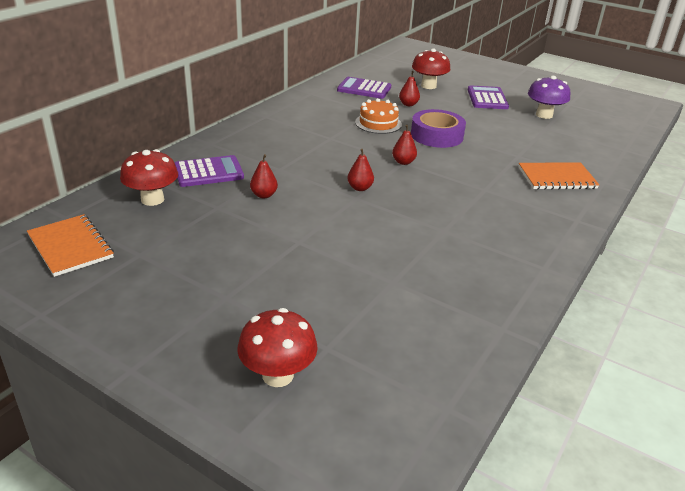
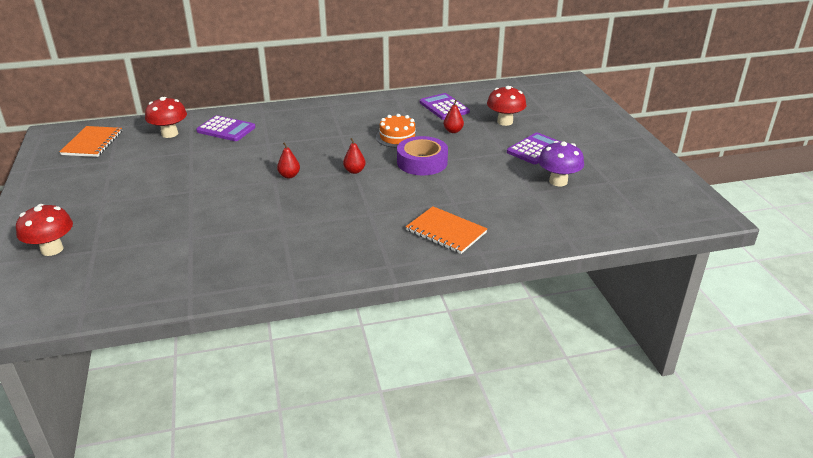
camera: 45 degrees right, 0 degrees up
red pear [250,154,278,198] -> none

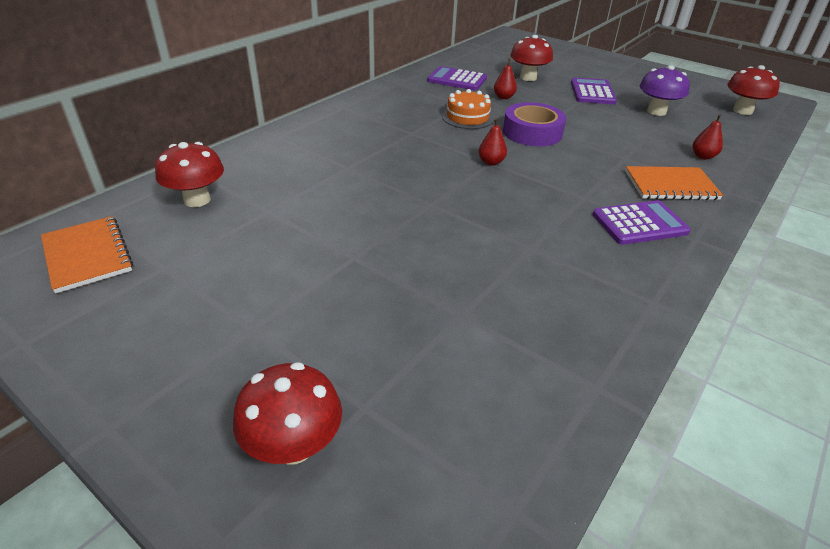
camera: 40 degrees left, 5 degrees up
purple calculator [196,115,255,141] -> purple calculator moved to [593,200,691,245]
red pear [277,142,300,178] -> red pear moved to [693,114,723,160]
none -> red mushroom [727,65,780,115]

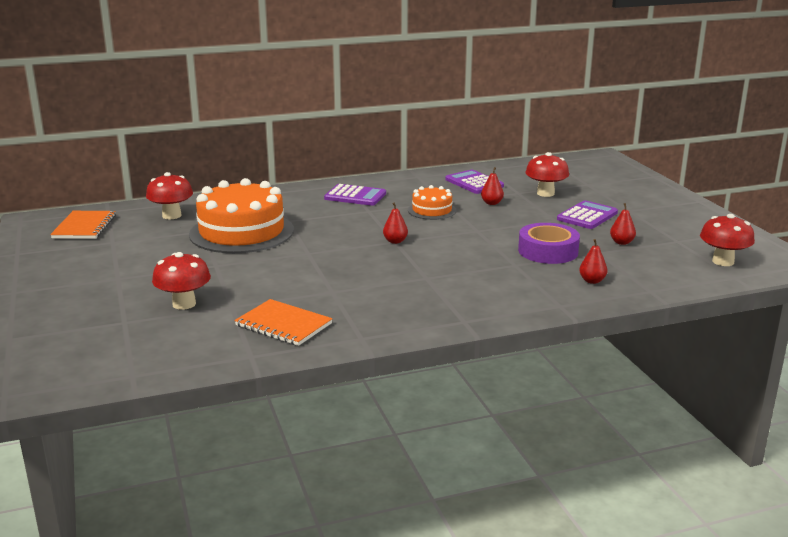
camera: 35 degrees right, 15 degrees down
red mushroom [233,362,342,465] -> red mushroom moved to [152,252,211,310]
purple tape [503,102,566,146] -> purple tape moved to [518,223,580,264]
purple calculator [593,200,691,245] -> purple calculator moved to [324,184,386,206]
orange notebook [625,166,723,200] -> orange notebook moved to [234,299,333,346]
purple mushroom [640,65,690,116] -> red pear [610,203,636,245]
none -> orange cake [189,178,294,253]

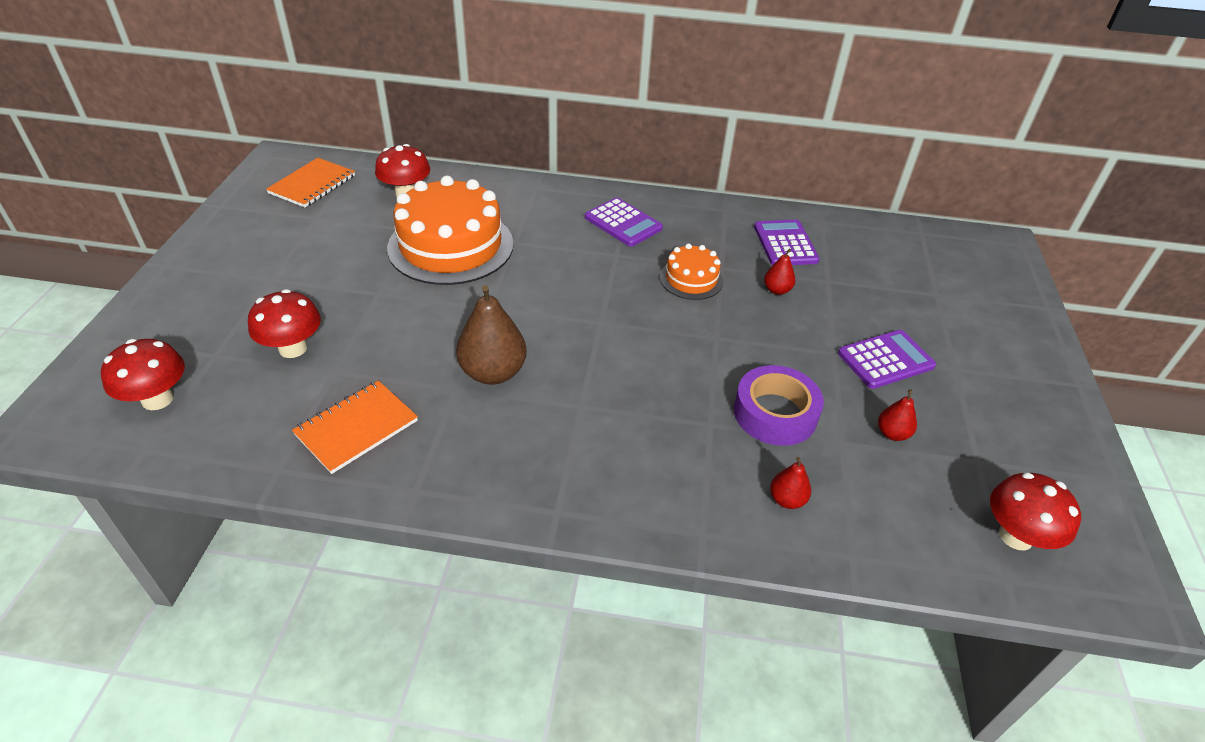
camera: 25 degrees right, 20 degrees up
orange notebook [234,299,333,346] -> orange notebook turned 75 degrees clockwise [292,380,418,474]
red pear [383,202,408,244] -> none
red mushroom [525,152,569,197] -> red mushroom moved to [101,339,185,410]
none -> brown pear [456,285,527,385]

